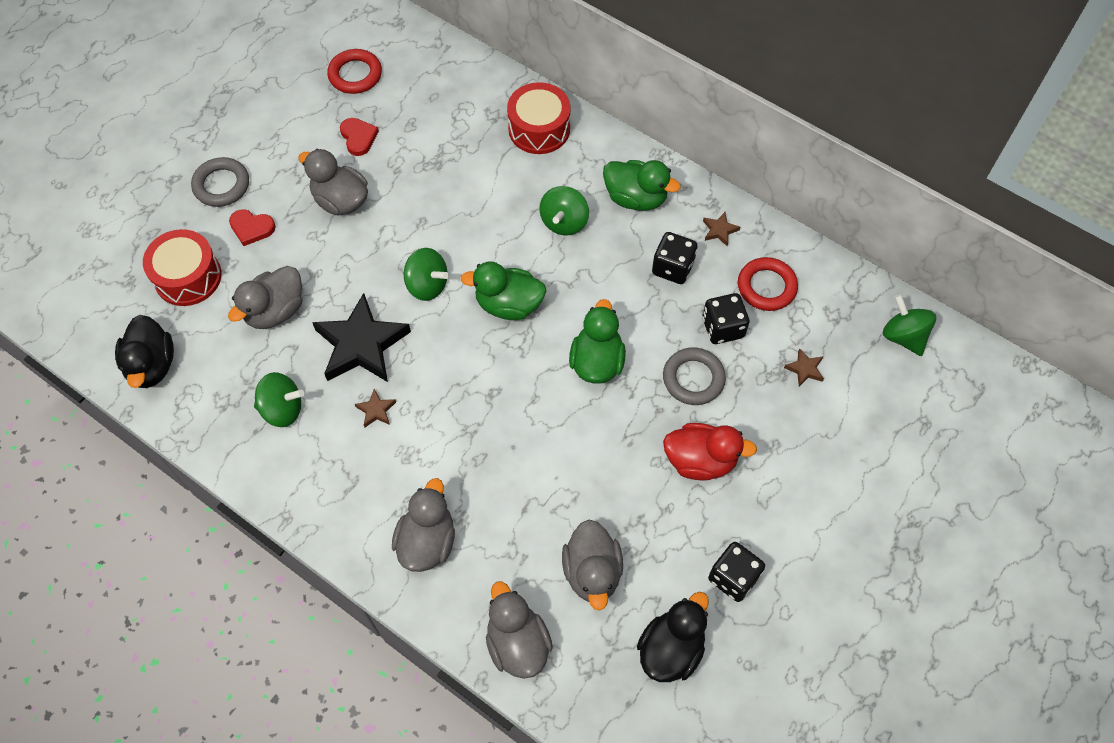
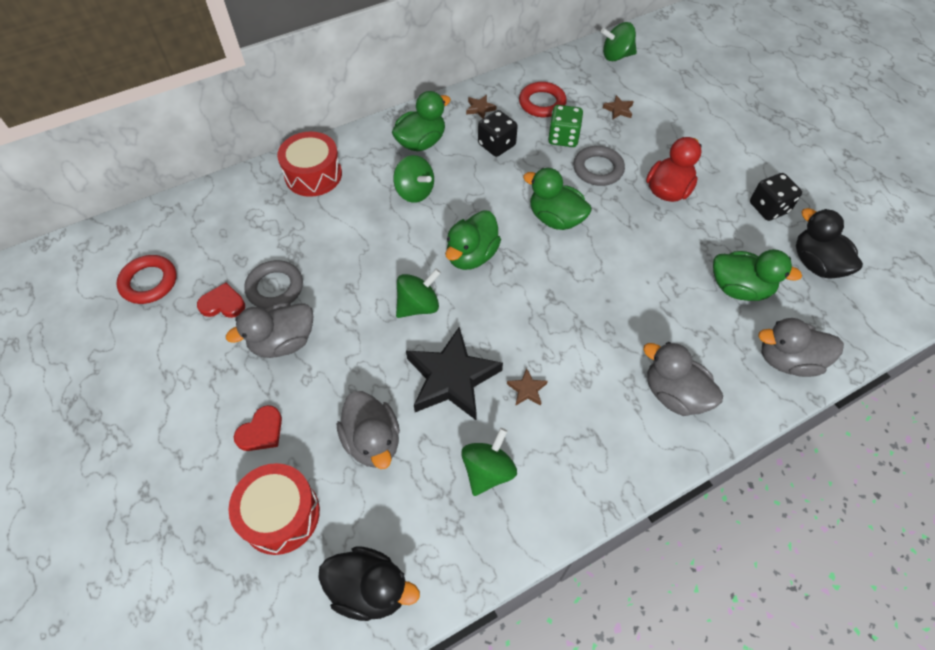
camera: 65 degrees left, 5 degrees down
grey ring [191,157,249,207] -> grey ring moved to [244,260,303,309]
grey duck [562,520,623,611] -> green duck [713,249,802,301]
black dice [702,293,749,344] -> green dice [548,105,583,147]

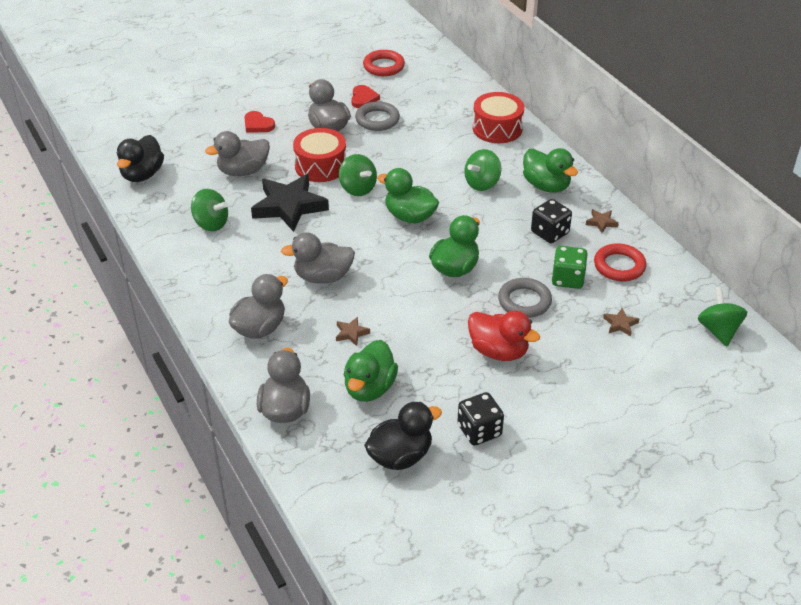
camera: 90 degrees right, 15 degrees down
red drum [228,463,320,555] -> red drum moved to [293,128,346,182]
brown star [507,368,548,406] -> brown star moved to [336,317,370,346]
none -> grey duck [281,232,355,284]

